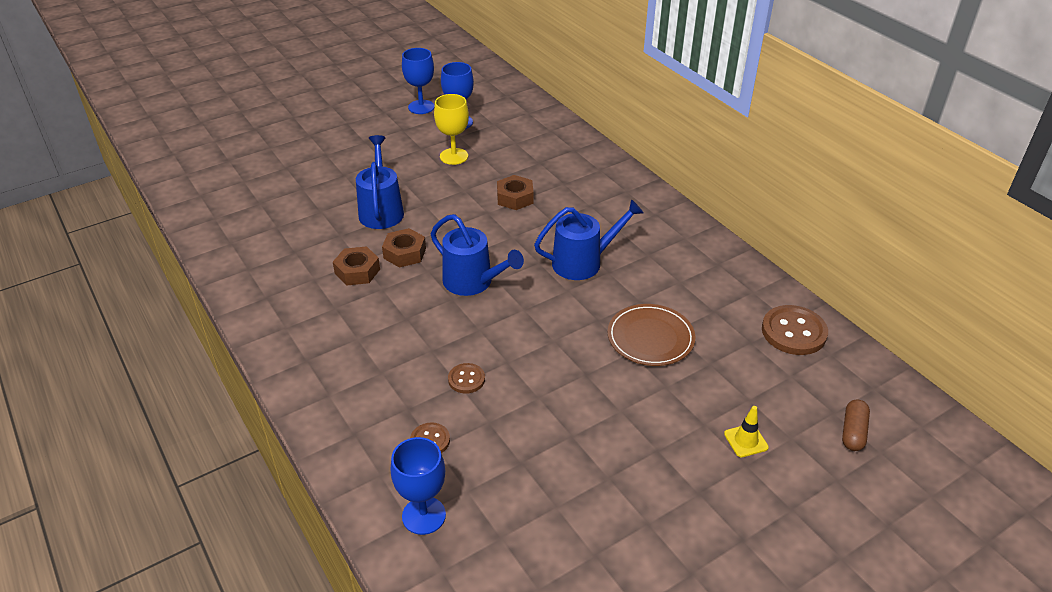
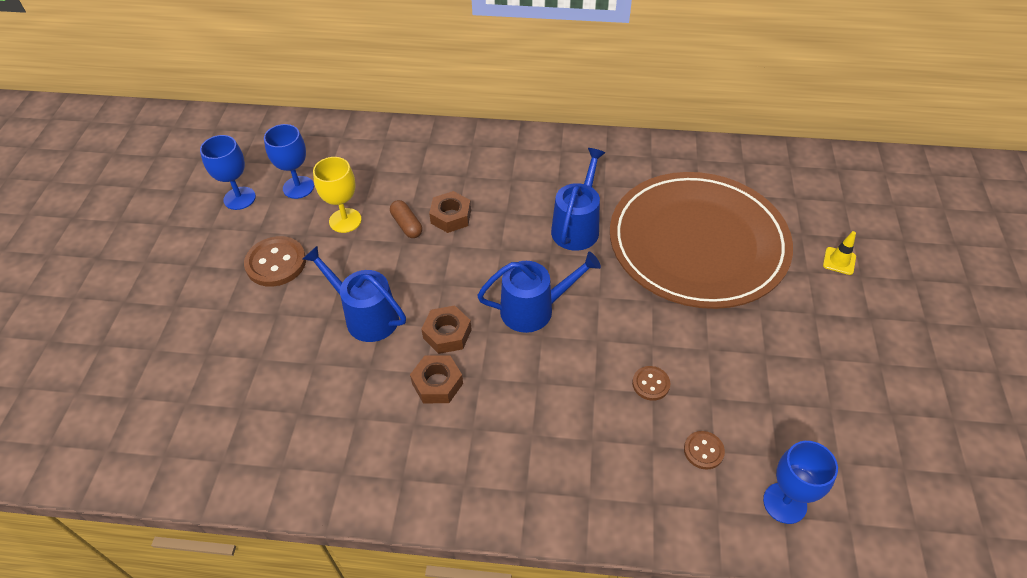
camera: 50 degrees left, 10 degrees up
brown plate [608,304,695,366] -> brown plate [610,172,793,309], size x2.23
brown button [762,305,828,355] -> brown button moved to [244,236,306,287]
brown capsule [842,399,870,451] -> brown capsule moved to [390,200,422,238]

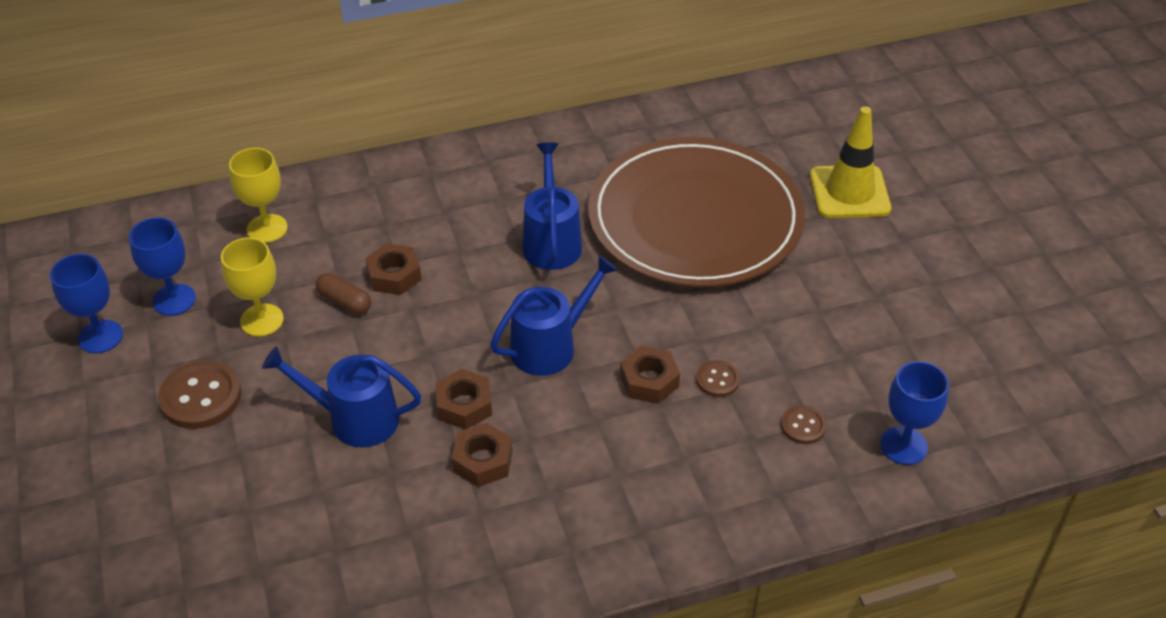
camera: 25 degrees left, 5 degrees down
yellow traffic cone [823,231,856,275] -> yellow traffic cone [810,106,891,218], size x2.14
none -> yellow goblet [229,148,288,243]
none -> brown nut [620,346,680,404]

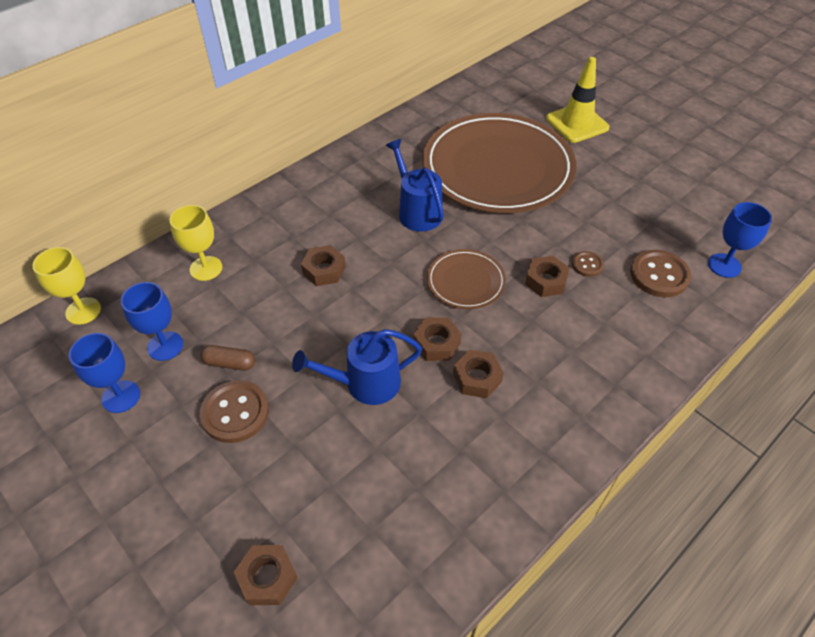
camera: 25 degrees left, 5 degrees up
yellow goblet [221,237,284,336] -> yellow goblet moved to [32,247,101,325]
brown capsule [316,273,371,314] -> brown capsule moved to [200,345,255,371]
blue watering can [490,255,618,376] -> brown plate [427,249,506,309]
brown button [781,405,827,444] -> brown button [630,250,691,297], size x1.81
none -> brown nut [234,545,298,605]

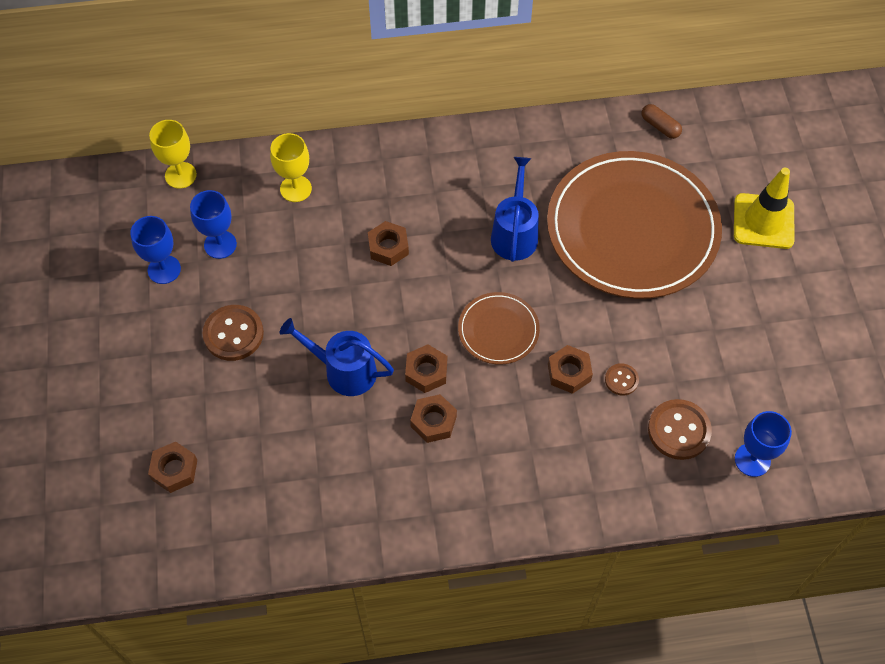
camera: 35 degrees right, 10 degrees up
brown capsule [200,345,255,371] -> brown capsule moved to [641,104,682,139]

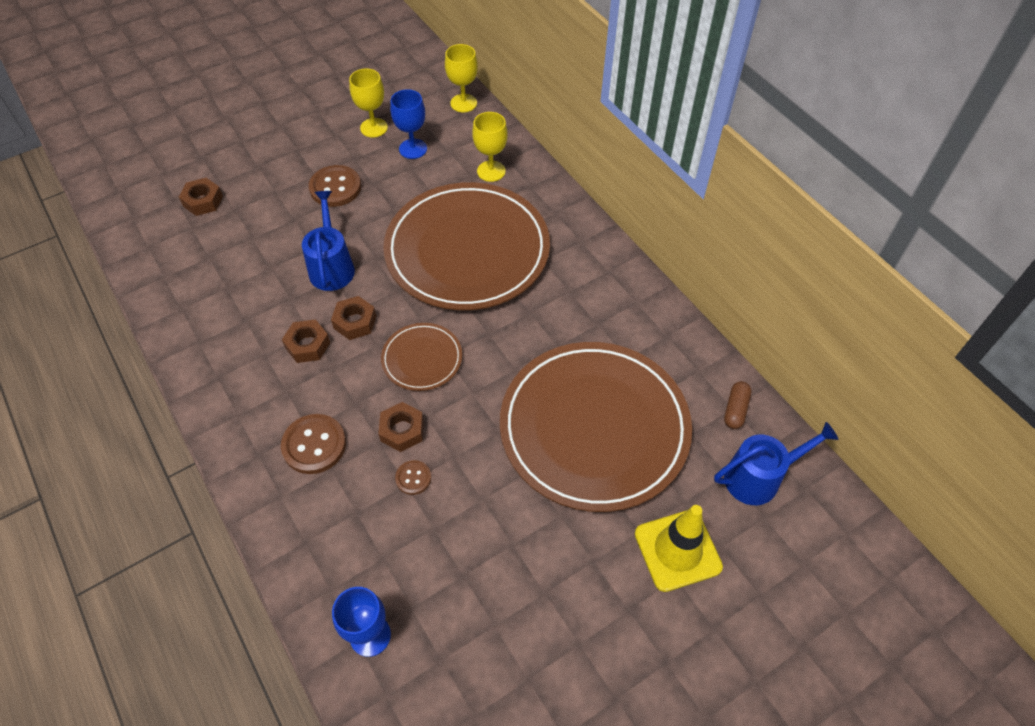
camera: 65 degrees right, 5 degrees down
blue goblet [130,216,181,284] -> yellow goblet [349,68,388,138]
brown nut [368,221,409,266] -> brown plate [383,182,550,310]
blue watering can [491,157,539,262] -> blue watering can moved to [714,422,839,505]
brown button [648,399,712,460] -> brown button moved to [281,414,346,474]

